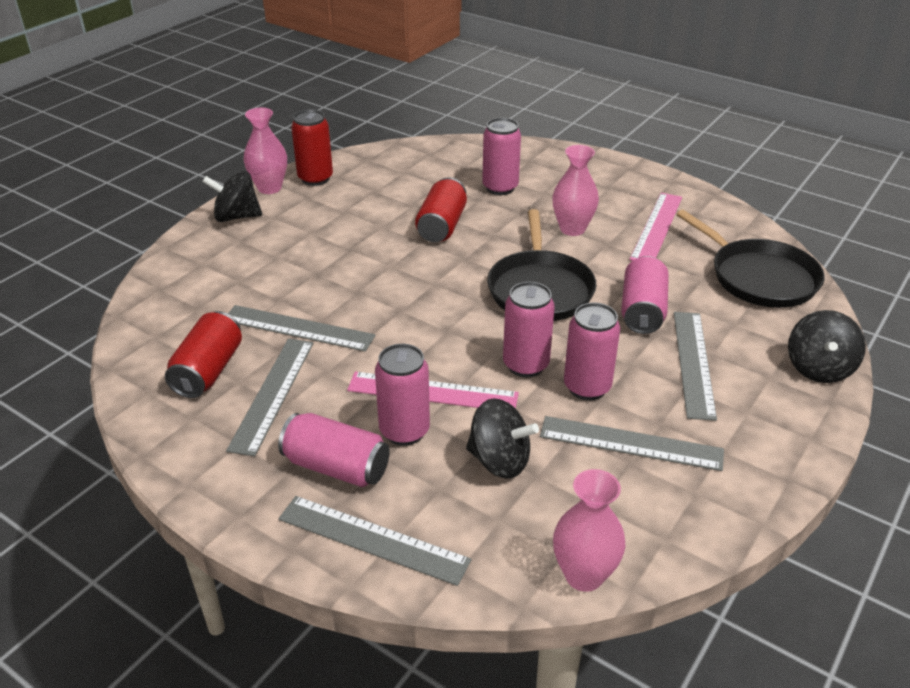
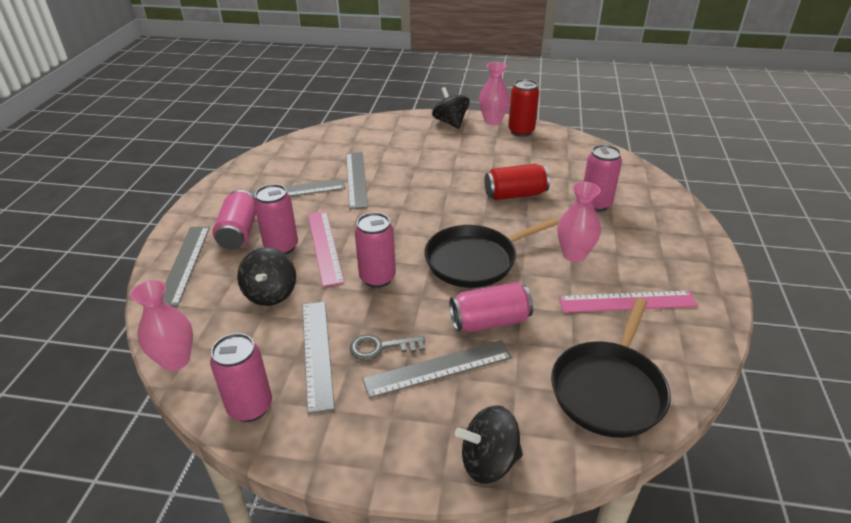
camera: 65 degrees right, 0 degrees up
red can [165,311,242,398] -> none
pink can [564,303,620,400] -> pink can moved to [210,333,272,422]
none -> grey key [350,334,425,361]

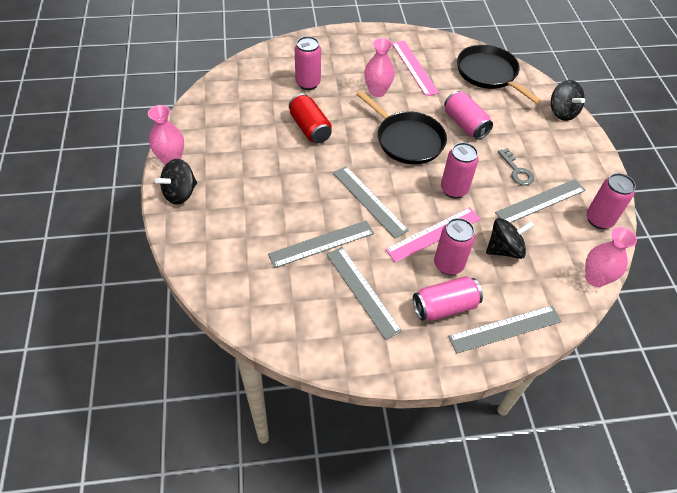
camera: 110 degrees left, 15 degrees up
grey ruler [363,340,512,398] -> grey ruler moved to [333,166,409,239]
red can [508,79,539,137] -> none
black pan [551,298,671,438] -> black pan turned 135 degrees counterclockwise [457,44,541,104]

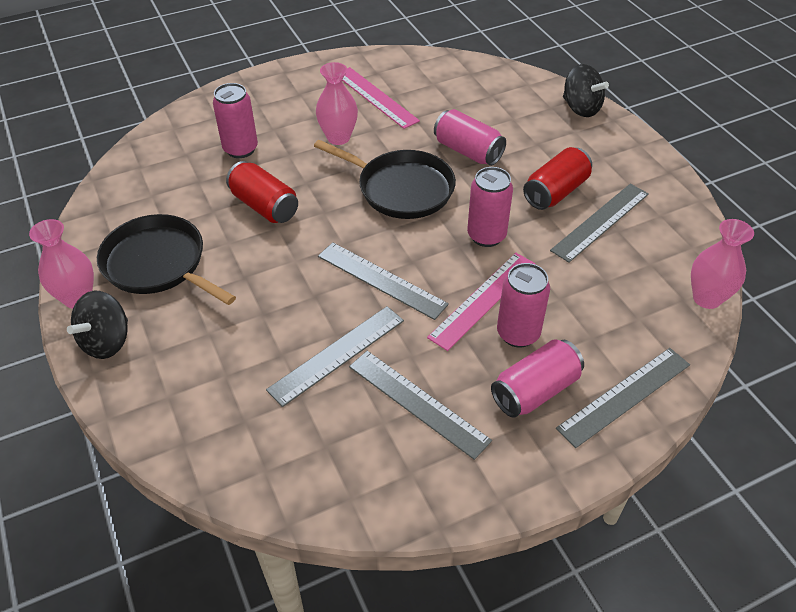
camera: 15 degrees left, 5 degrees down
black pan [457,44,541,104] -> black pan moved to [97,214,236,305]
black spinning top [486,218,534,259] -> none
grey key [498,148,534,186] -> red can [523,147,592,210]
pink can [587,173,636,229] -> none

